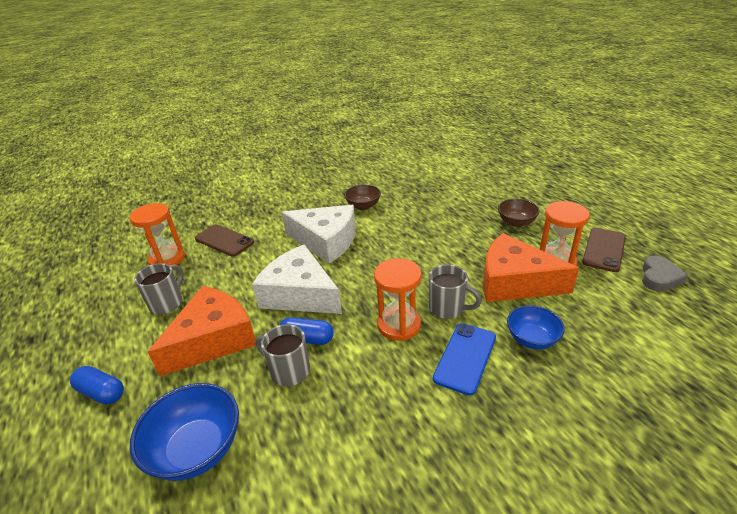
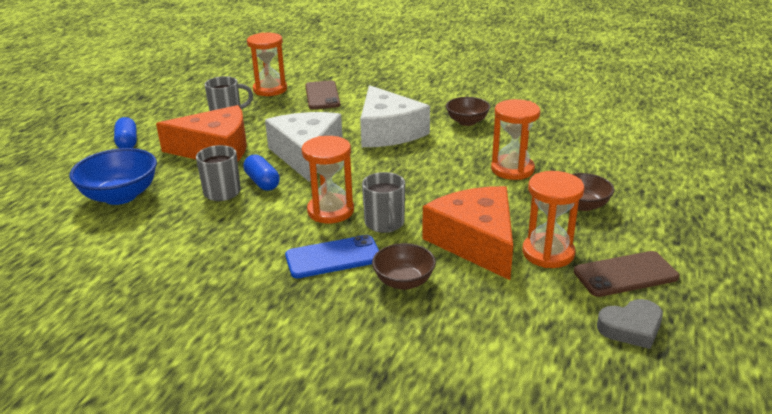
camera: 45 degrees right, 5 degrees down
blue bowl [507,305,565,349] -> brown bowl [372,243,436,290]
none -> orange hourglass [491,99,540,180]

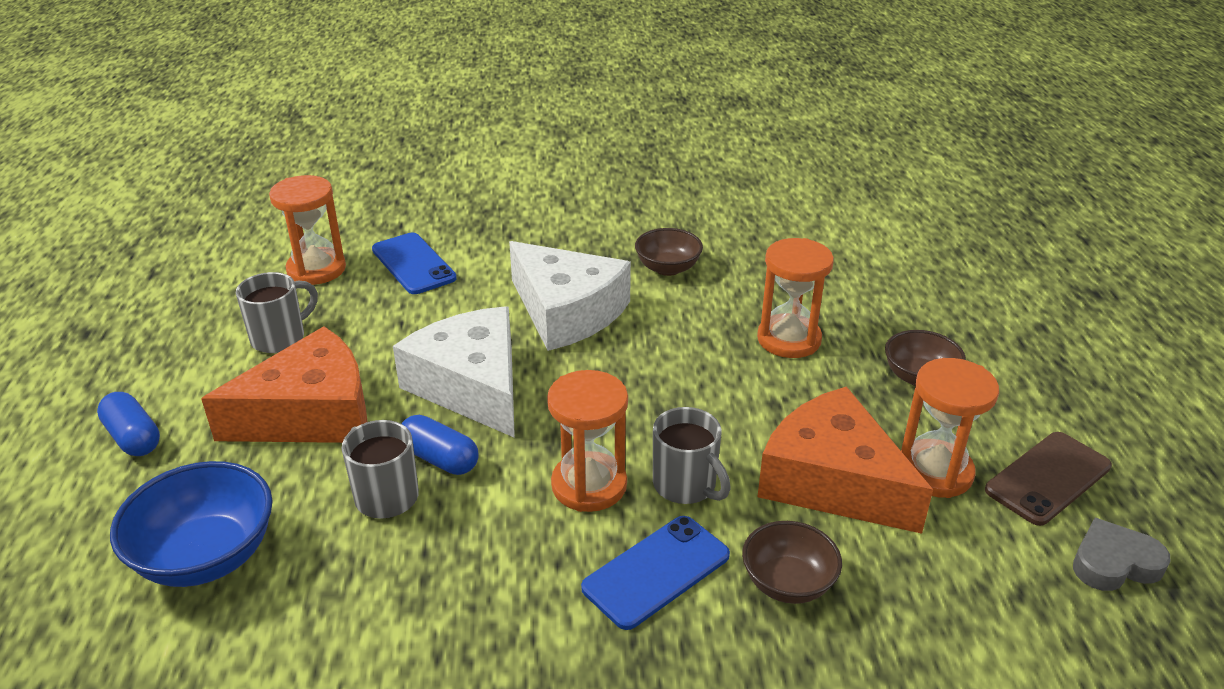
camera: 25 degrees left, 5 degrees up
brown phone [305,81,340,109] -> blue phone [372,232,457,294]
grey heart [597,299,663,349] -> grey heart turned 150 degrees counterclockwise [1073,518,1171,591]

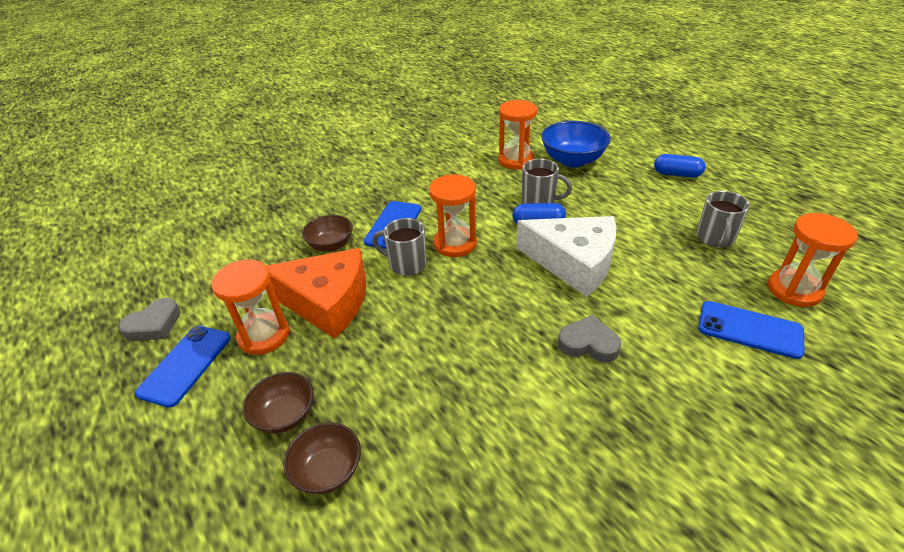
camera: 150 degrees right, 5 degrees up
orange cheese [201,326,368,443] -> none
white cheese [509,241,631,351] -> grey heart [558,315,621,362]
brown bowl [635,228,703,276] -> brown bowl moved to [284,422,361,494]
orange hourglass [757,238,834,358] -> orange hourglass moved to [498,100,537,169]
brown phone [985,432,1112,526] -> blue phone [135,326,231,408]

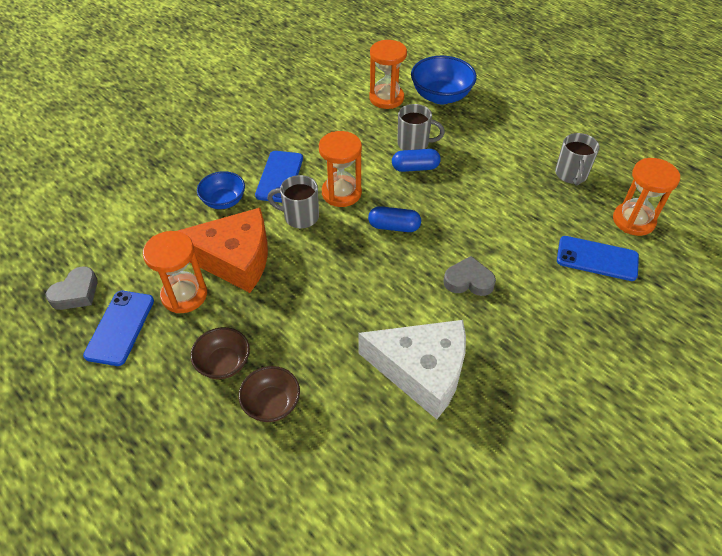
camera: 10 degrees left, 10 degrees up
brown bowl [302,215,353,252] -> blue bowl [197,171,245,209]
white cheese [516,216,617,297] -> white cheese moved to [359,320,466,419]
blue capsule [654,154,706,178] -> blue capsule moved to [368,206,421,232]

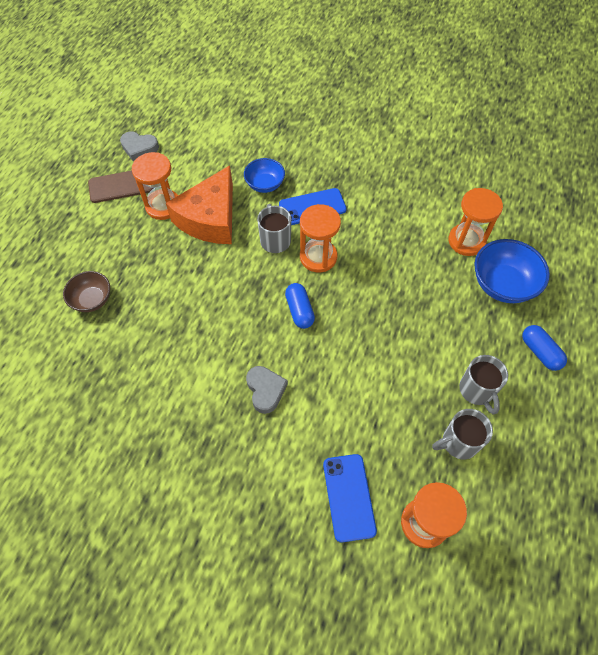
camera: 65 degrees right, 10 degrees up
blue phone [83,291,154,366] -> brown phone [88,171,154,203]
orange cheese [178,208,268,293] -> orange cheese turned 45 degrees clockwise [166,165,233,244]
brown bowl [190,327,250,379] -> none
white cheese [359,320,466,419] -> none
blue capsule [392,149,441,172] -> blue capsule moved to [522,325,567,371]
grey mug [397,104,445,150] -> grey mug moved to [459,355,508,415]

